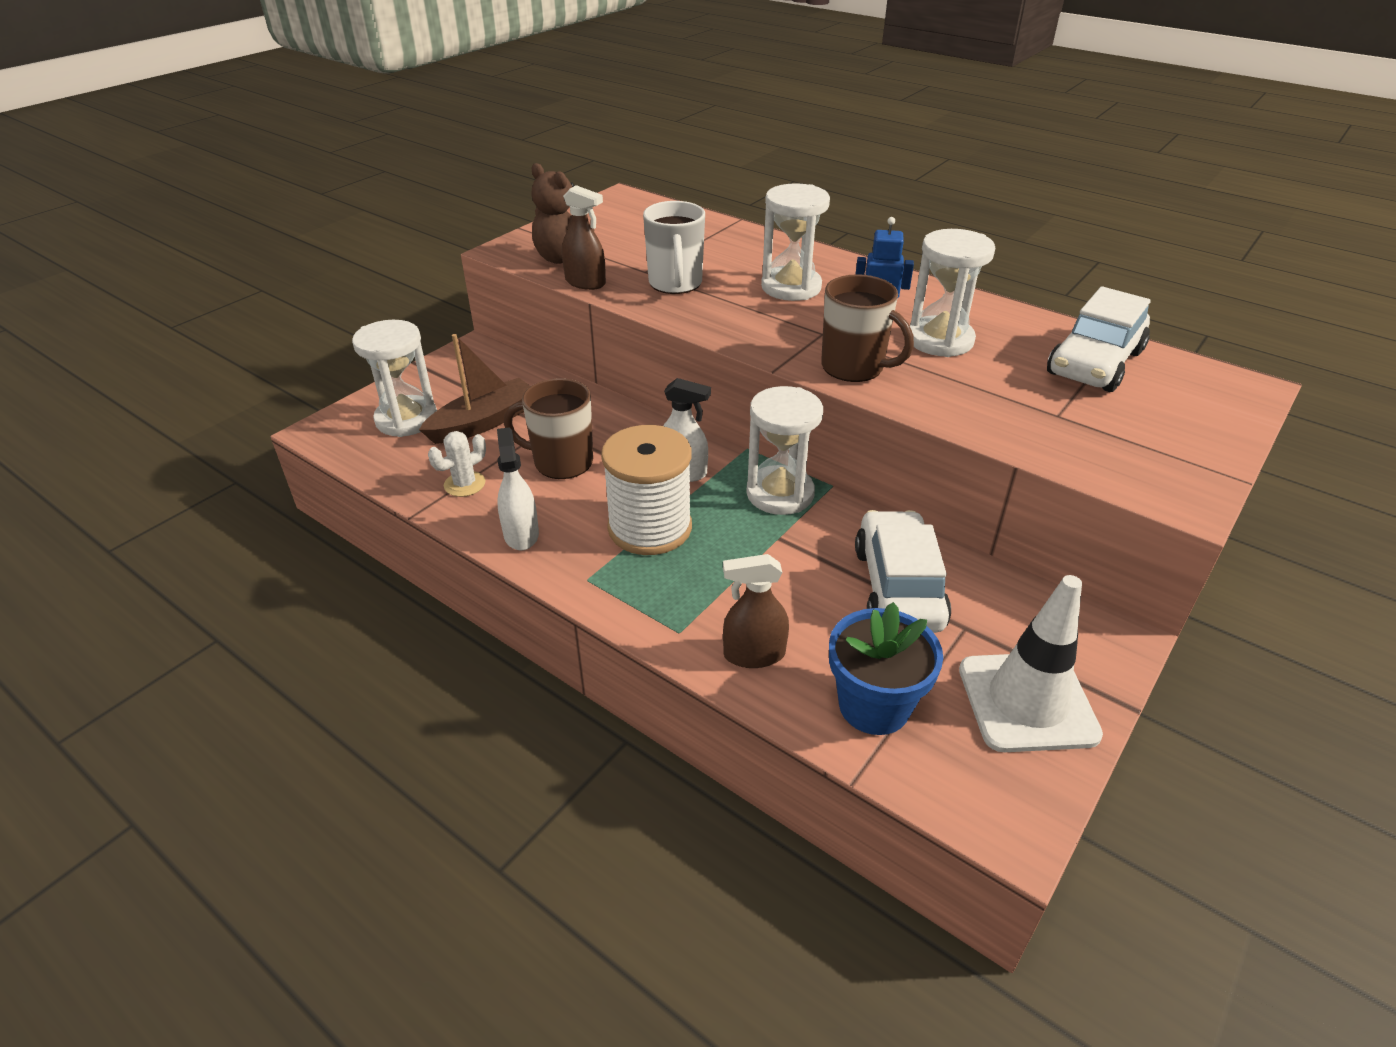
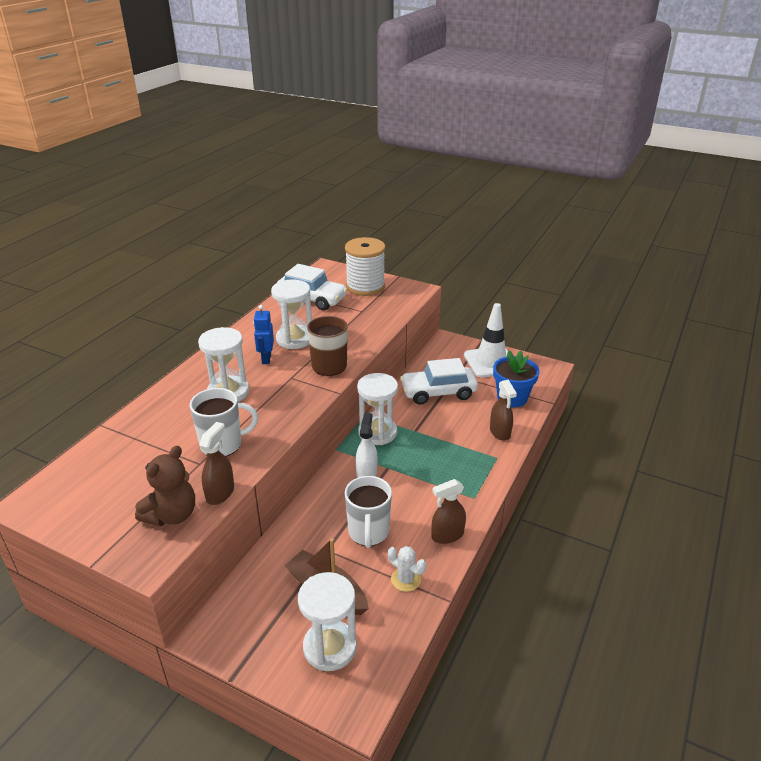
camera: 100 degrees left, 5 degrees down
white spray bottle [497,427,539,550] -> brown spray bottle [431,479,466,544]
brown mug [504,378,593,479] -> white mug [345,476,392,548]
white spool [601,425,692,555] -> white spool moved to [345,237,385,296]

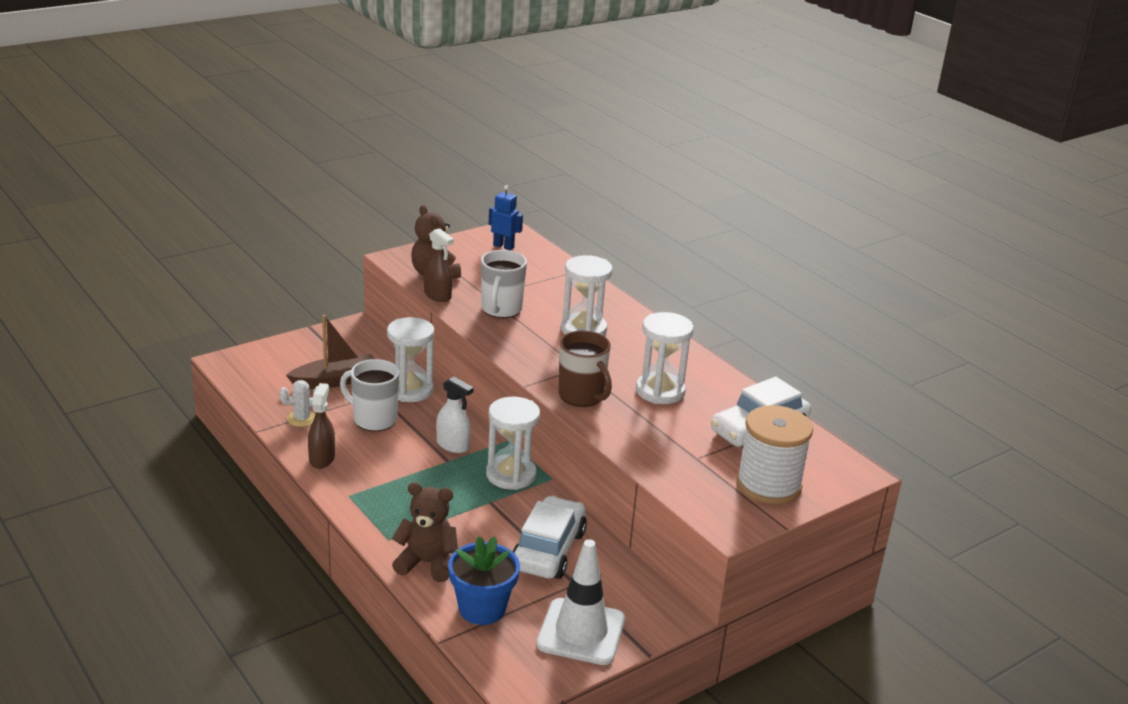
camera: 115 degrees right, 5 degrees down
blue robot [253,305,274,364] -> blue robot moved to [489,185,523,250]
white hourglass [298,572,357,671] -> white hourglass moved to [387,317,434,402]
brown spray bottle [490,380,517,441] -> brown teddy bear [392,482,458,582]

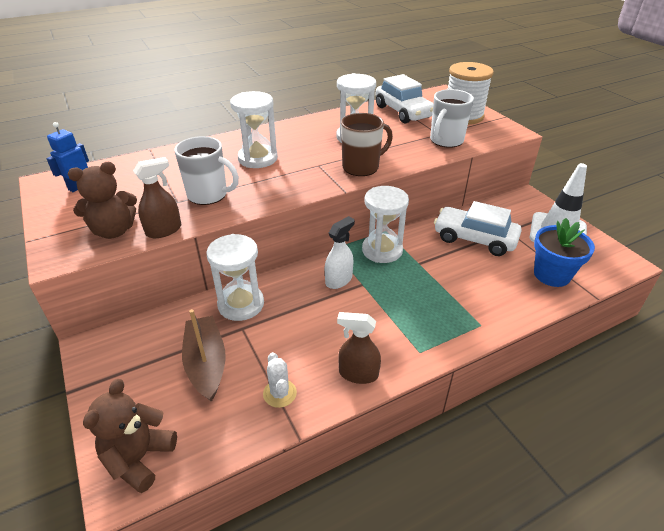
camera: 80 degrees left, 10 degrees up
white mug [340,359,399,431] -> white mug moved to [430,89,474,148]
brown teddy bear [392,482,458,582] -> brown teddy bear moved to [83,379,177,493]

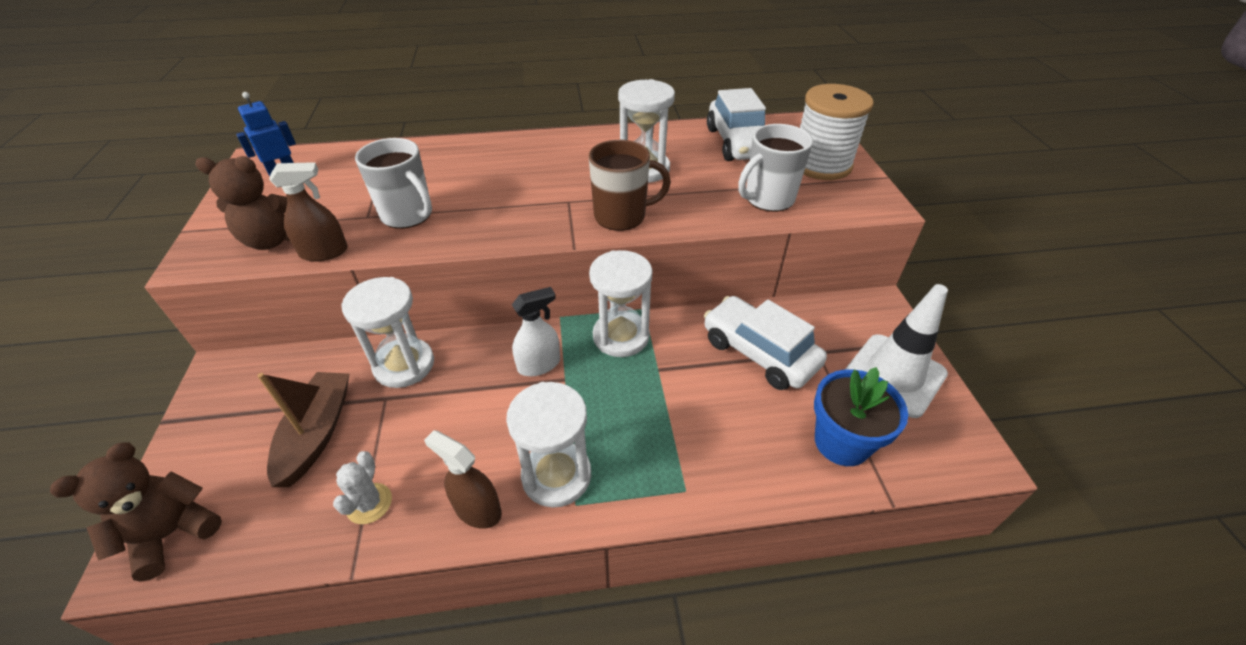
camera: 20 degrees right, 5 degrees up
white hourglass [230,91,278,168] -> white hourglass moved to [506,382,591,508]

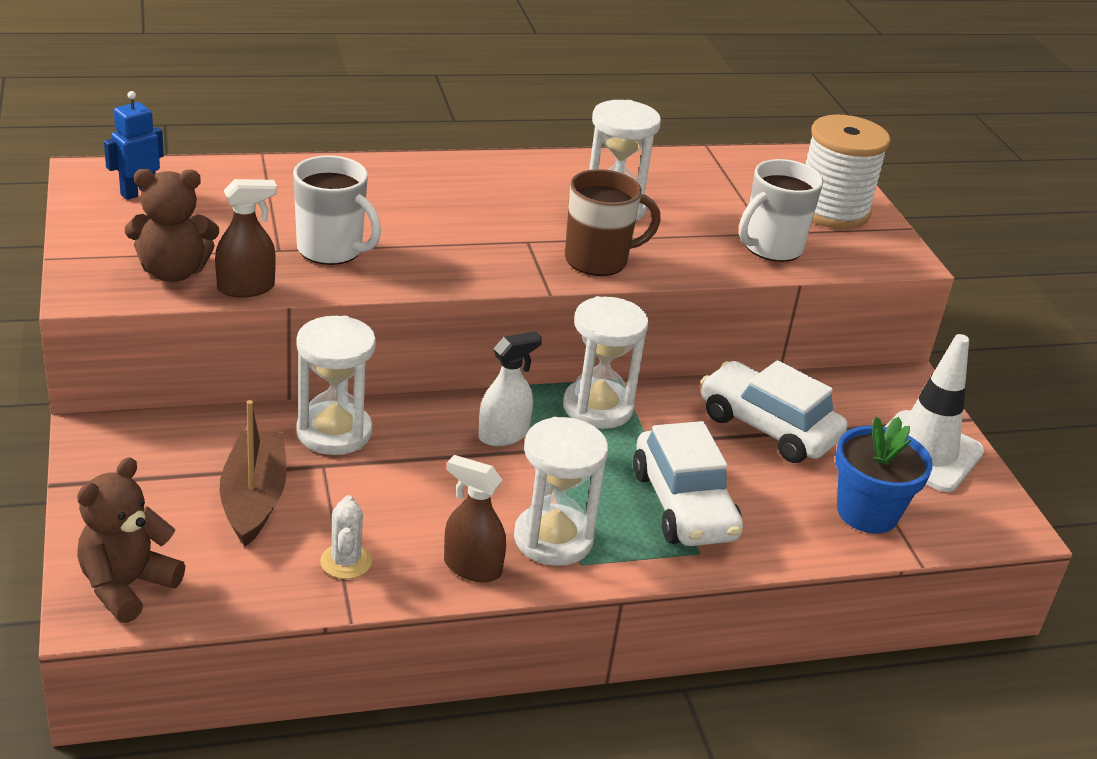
camera: 10 degrees left, 10 degrees down
white car [707,88,766,161] -> white car moved to [633,421,743,546]

